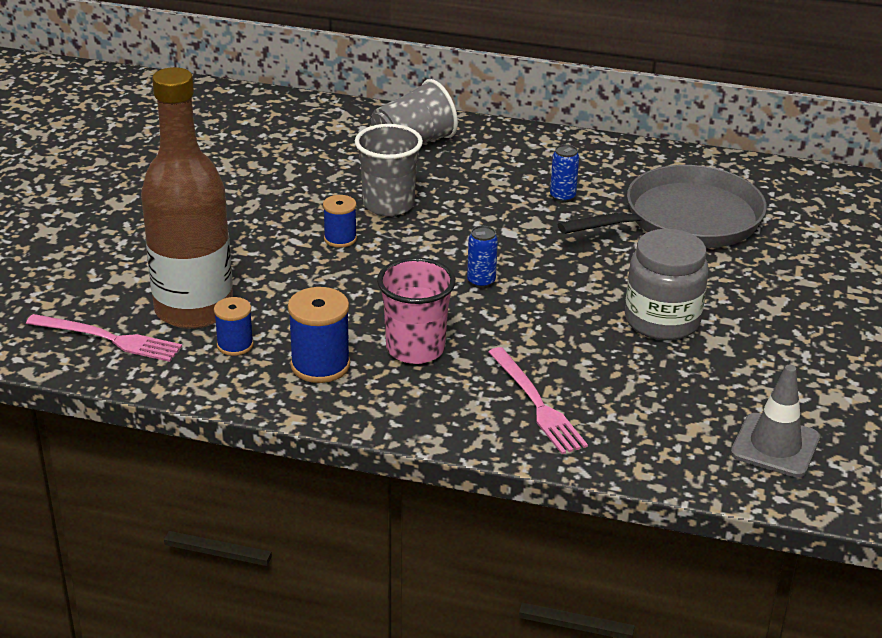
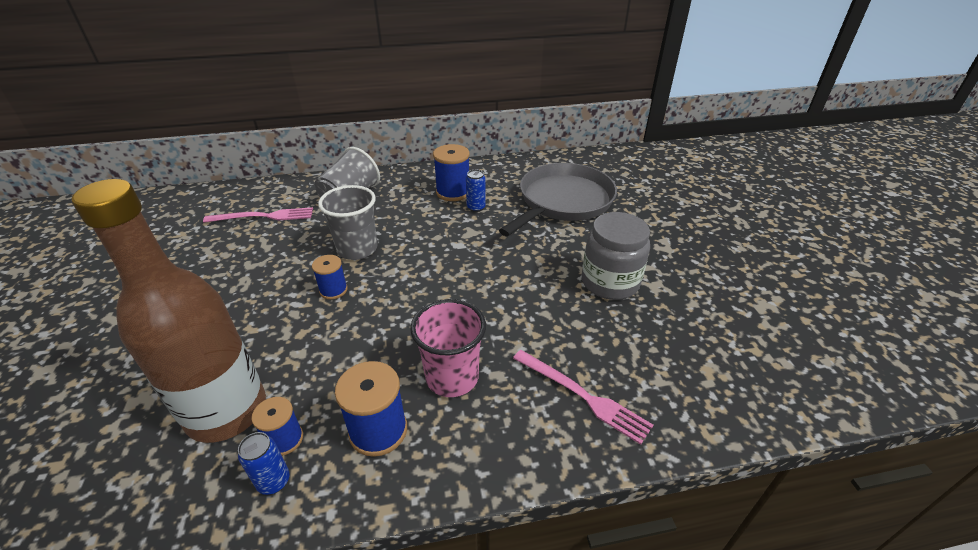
camera: 25 degrees left, 5 degrees up
pink fork [26,314,182,362] -> pink fork moved to [203,207,313,223]
blue can [467,226,498,288] -> blue can moved to [238,432,289,495]
grey traffic cone [731,365,820,477] -> none
none -> blue spool [433,144,470,201]

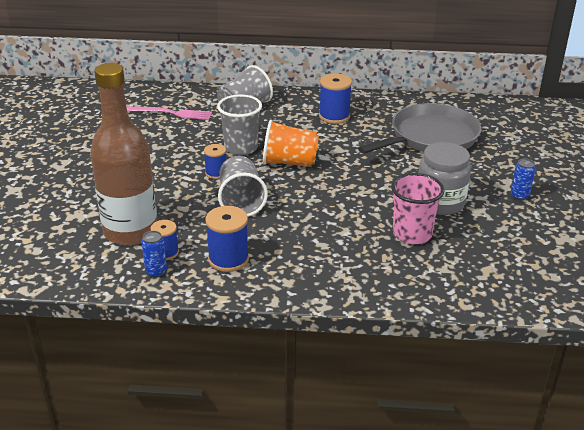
camera: 15 degrees right, 5 degrees down
pink cup [410,299,486,397] -> pink cup moved to [391,173,444,244]
blue can [466,170,486,212] -> blue can moved to [511,159,536,200]
pink fork [513,350,653,445] -> none
none -> grey cup [218,156,268,217]
none -> orange cup [263,120,319,167]

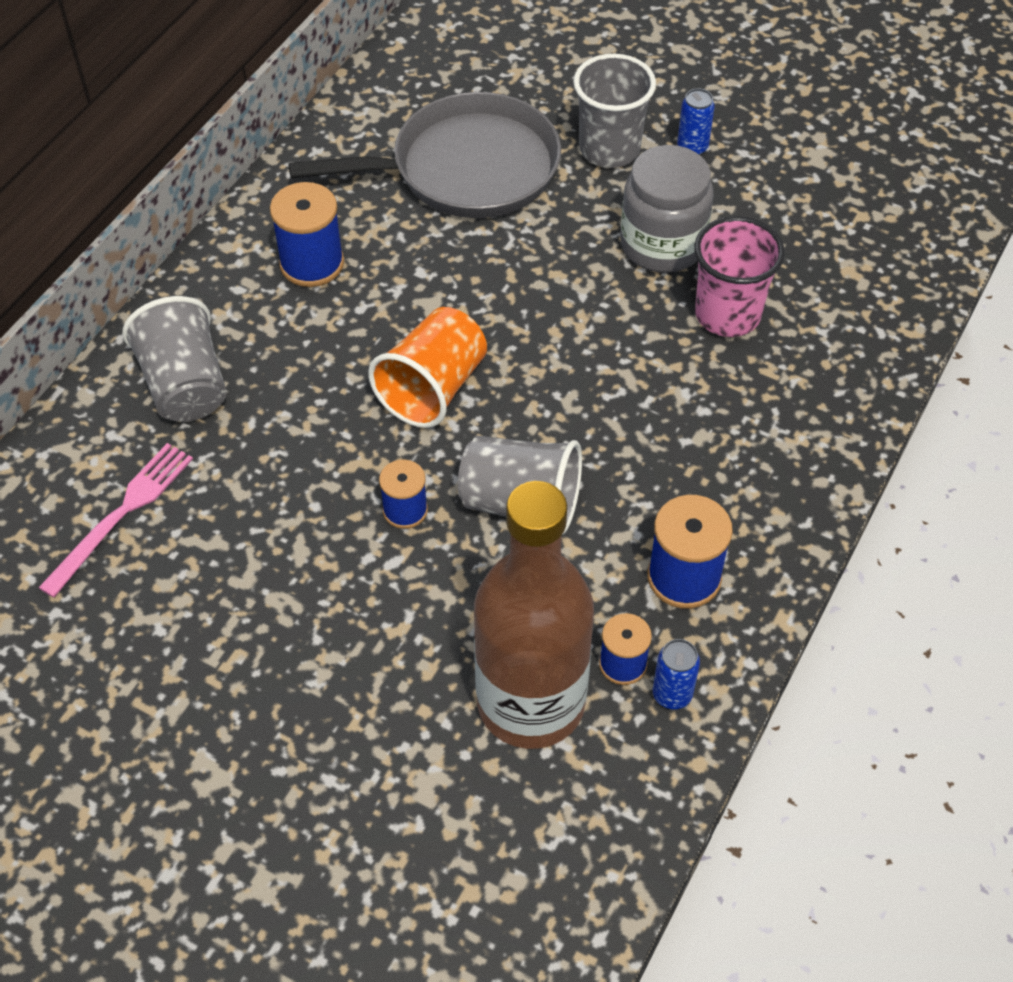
camera: 65 degrees left, 20 degrees up
grey cup [217,94,262,156] -> grey cup moved to [573,54,656,168]
grey pan [358,103,481,154] -> grey pan turned 90 degrees clockwise [288,92,561,218]

